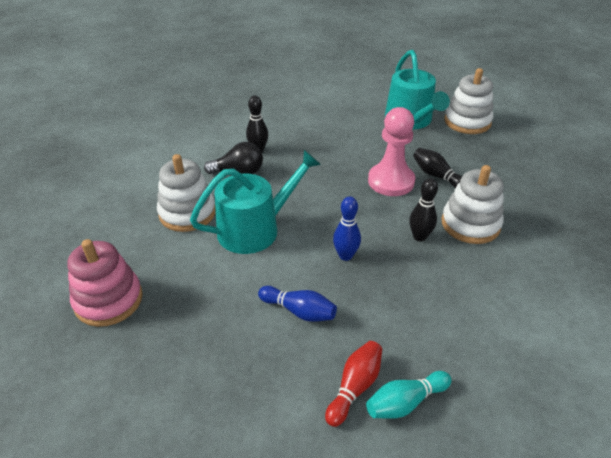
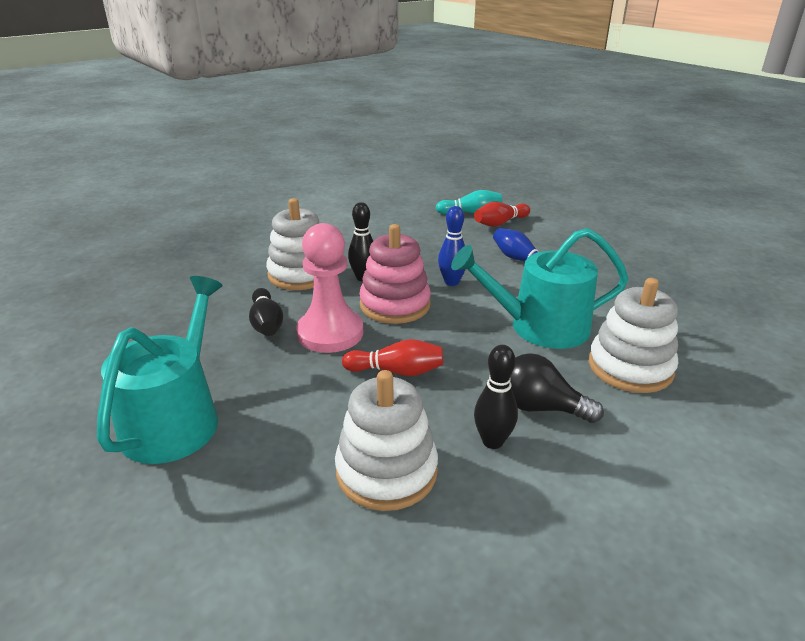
camera: 155 degrees left, 10 degrees down
pink stacking toy [67,239,143,327] -> pink stacking toy moved to [359,224,431,324]
white stacking toy [444,68,494,134] -> white stacking toy moved to [335,370,438,511]
none -> red bowling pin [342,339,443,376]

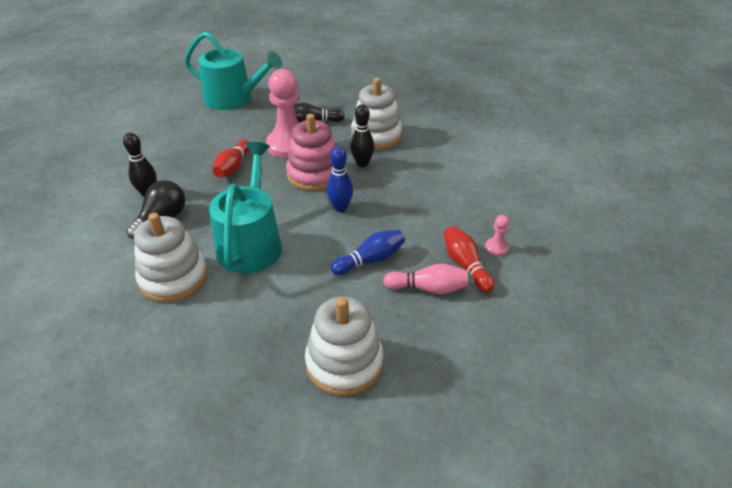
camera: 100 degrees right, 10 degrees up
white stacking toy [335,370,438,511] -> white stacking toy moved to [305,297,383,396]
turquoise bowling pin [436,190,502,214] -> pink pawn [485,215,509,256]
none -> pink bowling pin [383,264,468,294]

